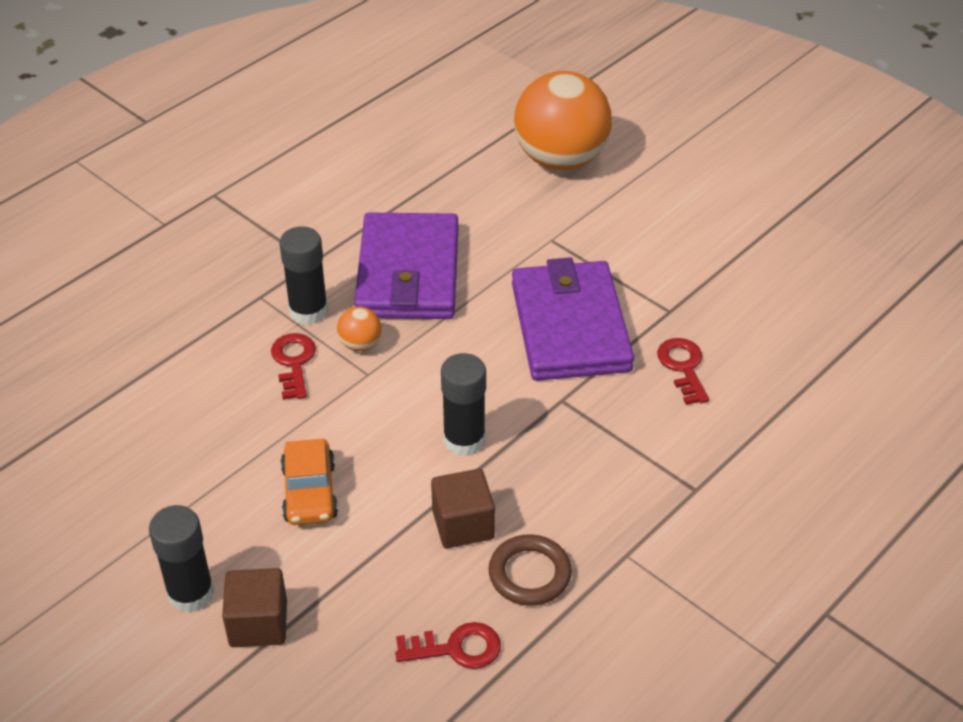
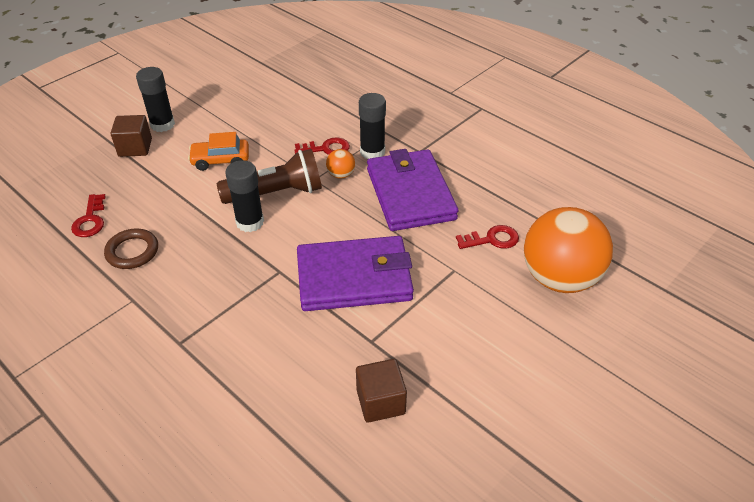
camera: 90 degrees right, 0 degrees up
purple wallet [354,213,458,319] -> purple wallet turned 75 degrees clockwise [367,149,458,231]
brown cube [431,469,495,549] -> brown cube moved to [356,359,407,423]
red key [657,338,709,405] -> red key moved to [456,225,519,249]
none -> brown flashlight [217,149,322,204]

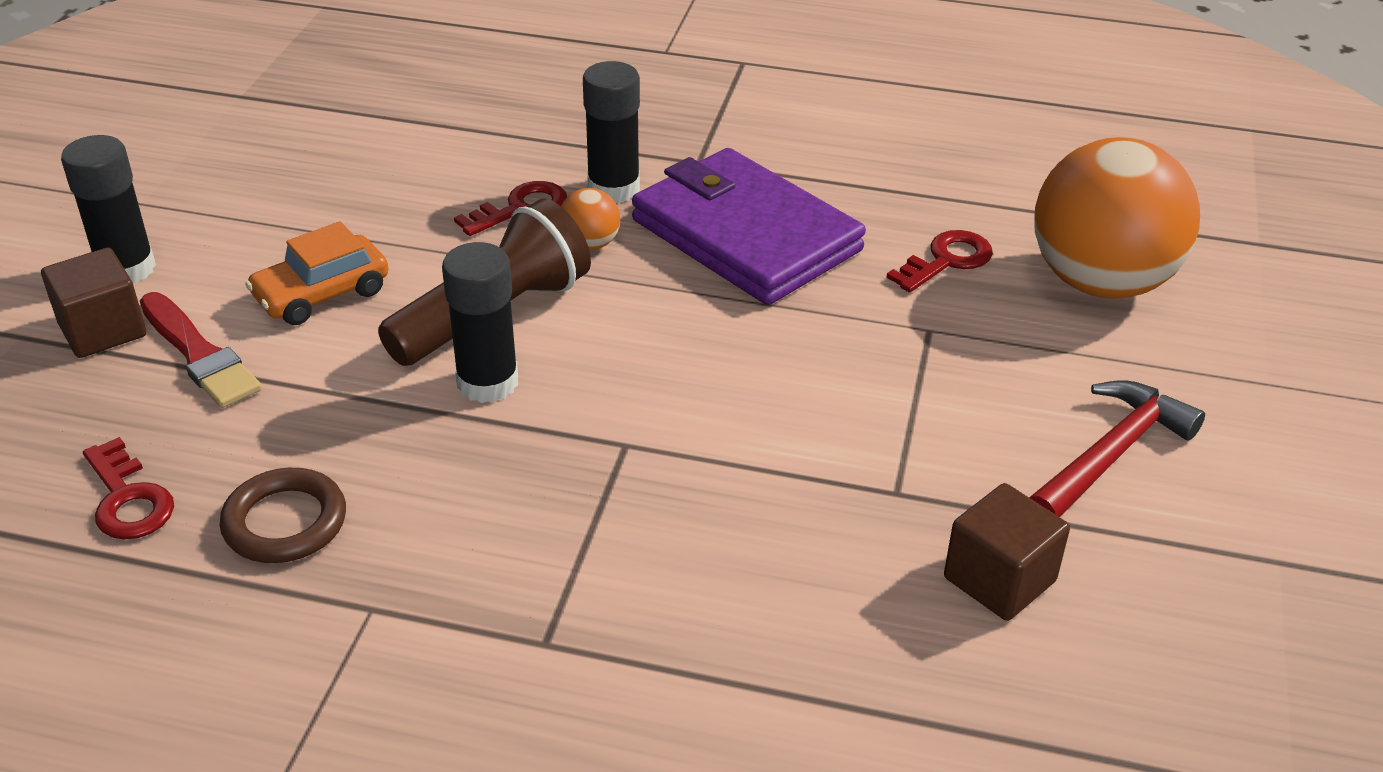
camera: 30 degrees left, 5 degrees down
purple wallet [297,236,414,311] -> none
none -> red brush [140,292,262,408]
none -> red hammer [1030,380,1205,517]

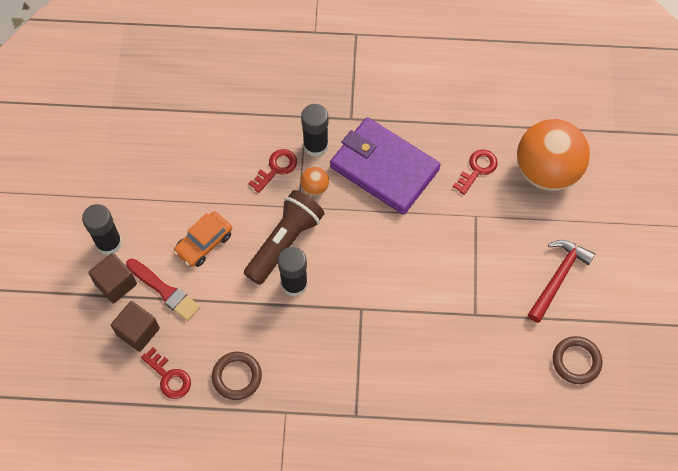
camera: 10 degrees left, 25 degrees up
brown cube [944,483,1070,621] -> brown cube moved to [111,301,160,352]
none -> brown ring [553,336,602,384]

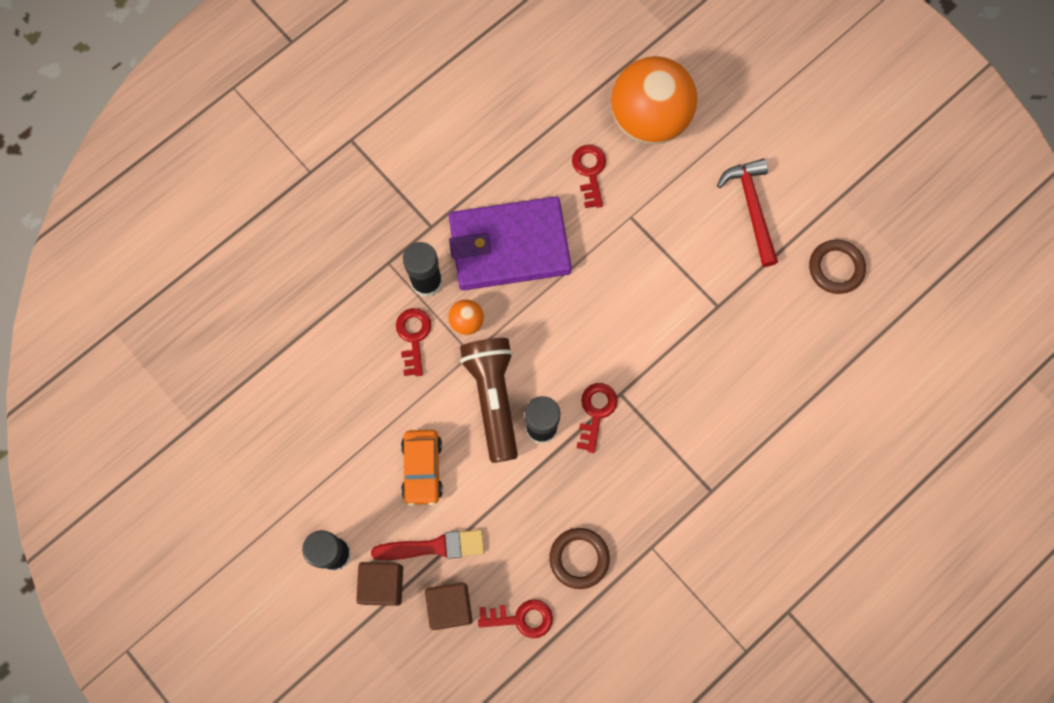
camera: 45 degrees left, 10 degrees up
none -> red key [577,383,618,453]

